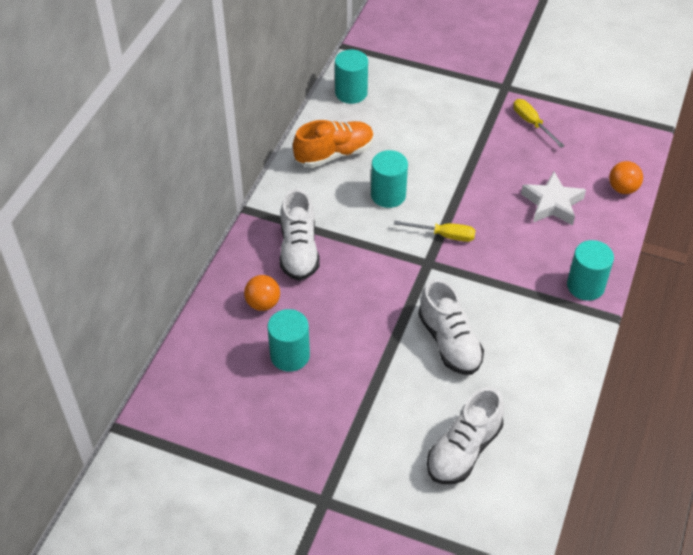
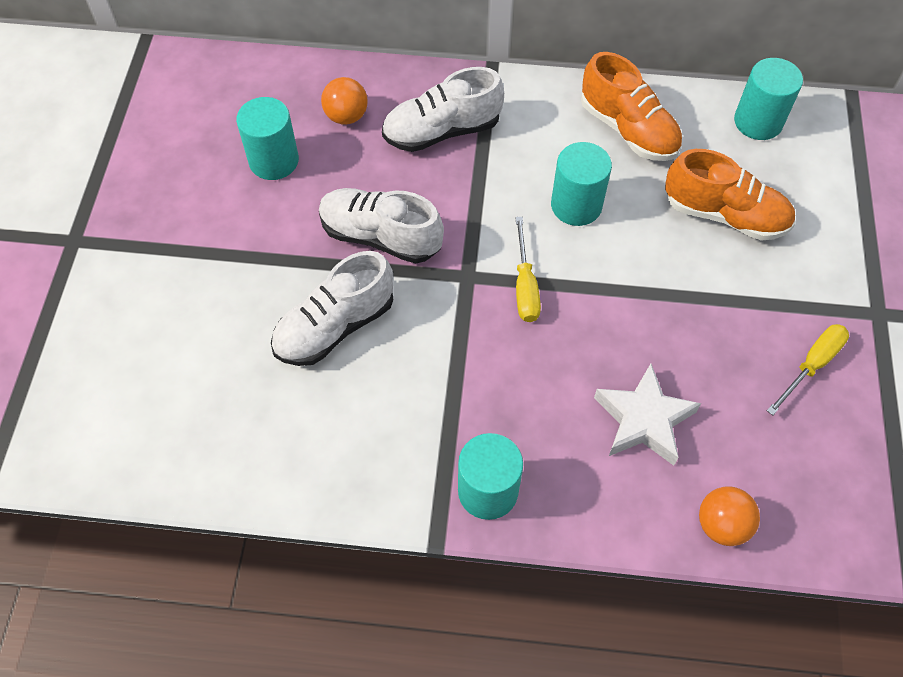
camera: 75 degrees right, 10 degrees up
white shoe [427,387,504,484] -> white shoe moved to [319,188,444,263]
none -> orange shoe [665,149,795,241]

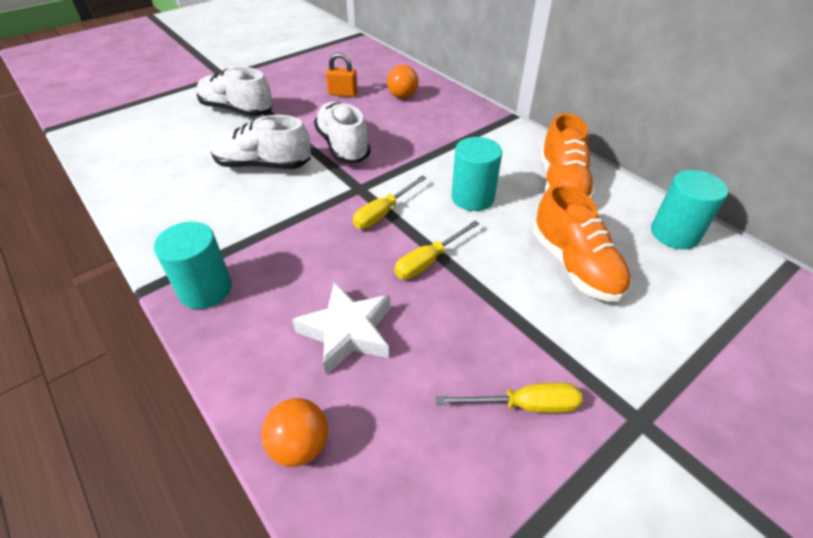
camera: 45 degrees right, 15 degrees down
turquoise cylinder [236,97,299,180] -> orange padlock [326,53,358,97]
white shoe [382,67,504,152] -> white shoe moved to [197,67,273,117]
none -> yellow screwdriver [394,221,480,279]

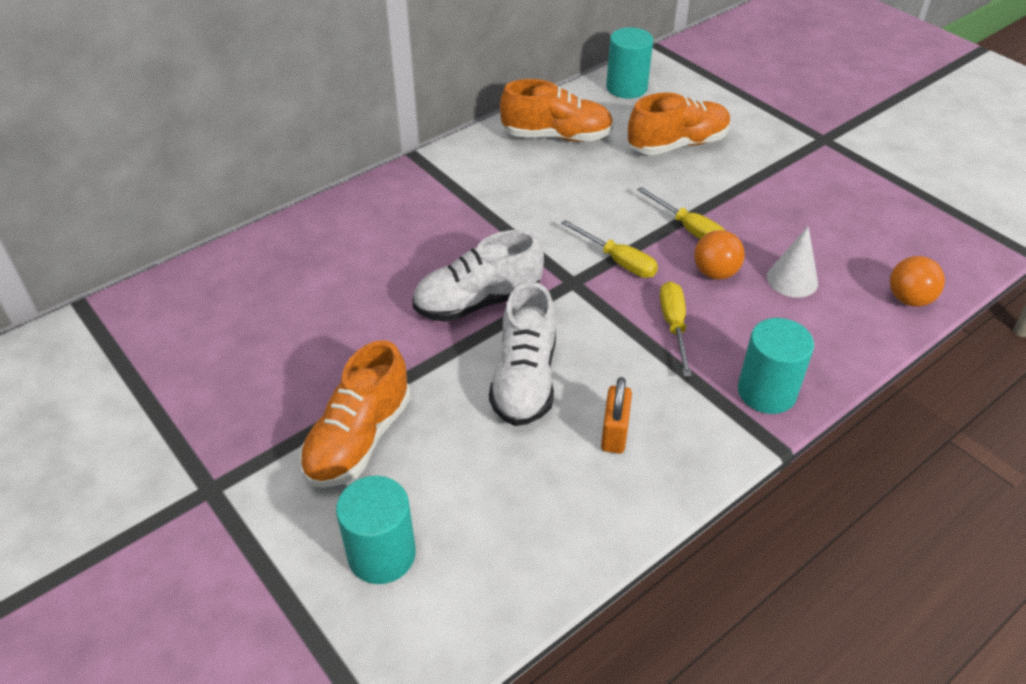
camera: 90 degrees left, 0 degrees up
white shoe [197,67,273,117] -> orange shoe [299,340,411,488]
white star [292,282,390,375] -> white cone [767,226,818,298]
orange padlock [326,53,358,97] -> orange padlock moved to [601,377,632,454]
orange ball [387,65,419,99] -> orange ball moved to [694,230,745,280]
yellow screwdriver [436,383,583,413] -> yellow screwdriver moved to [660,281,692,377]
turquoise cylinder [451,137,502,211] -> turquoise cylinder moved to [336,476,416,584]

